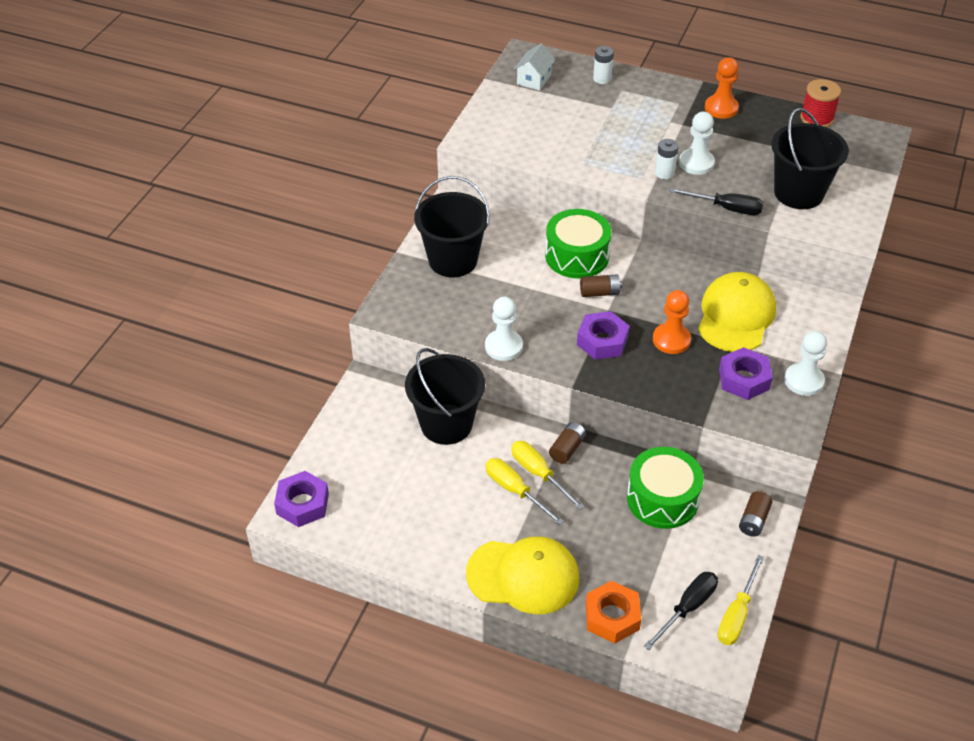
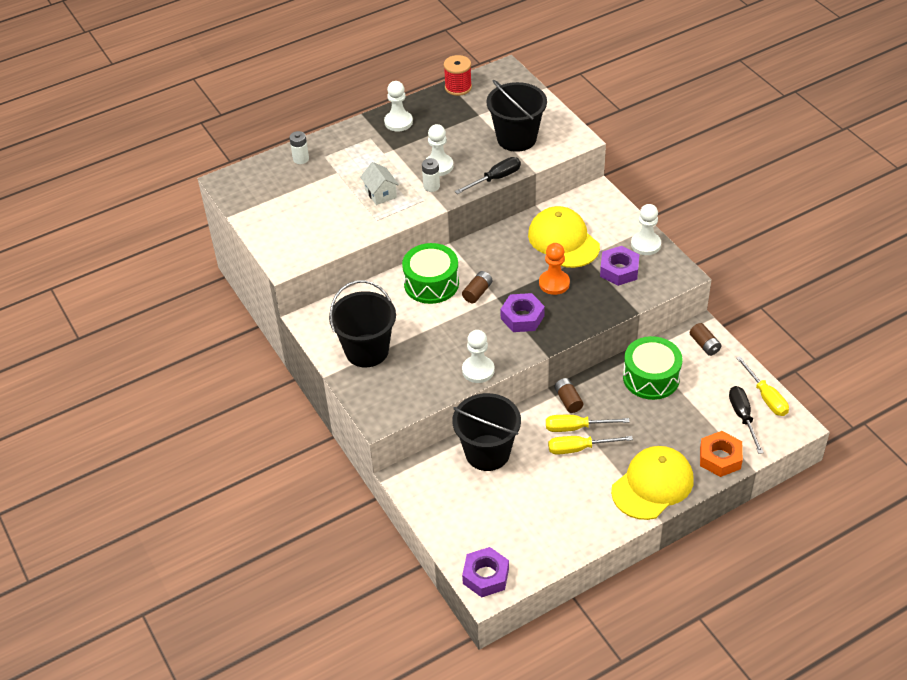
camera: 50 degrees left, 0 degrees up
white house [514,43,556,91] -> white house moved to [360,162,399,205]
orange pawn [705,57,739,119] -> white pawn [384,81,413,132]

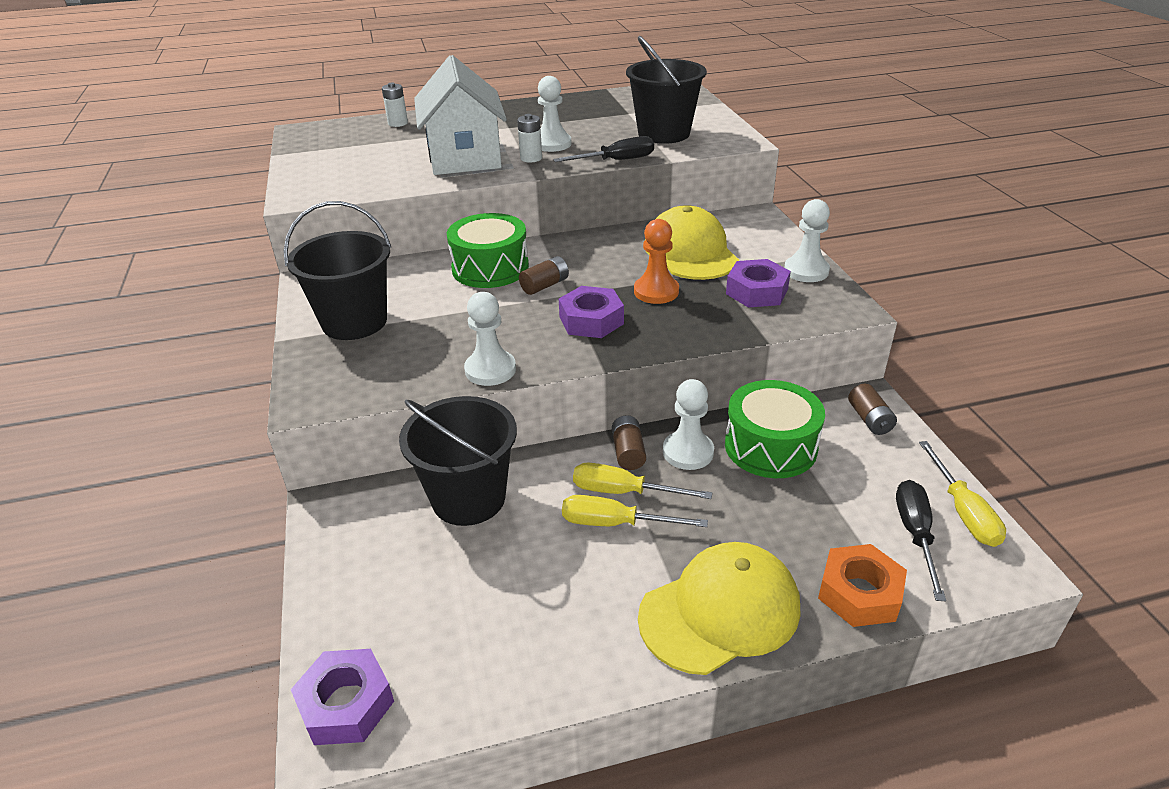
camera: 15 degrees right, 10 degrees down
white house [360,162,399,205] -> white house [414,55,507,175], size x2.19
white pawn [384,81,413,132] -> white pawn moved to [663,379,714,470]
red spool [444,55,472,96] -> none

